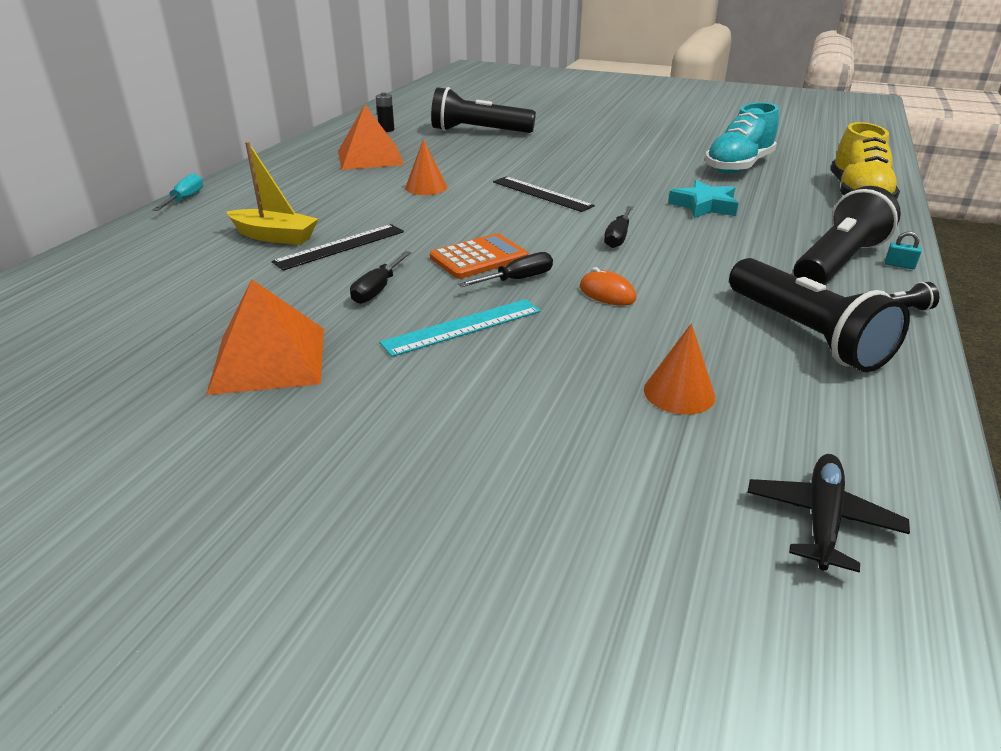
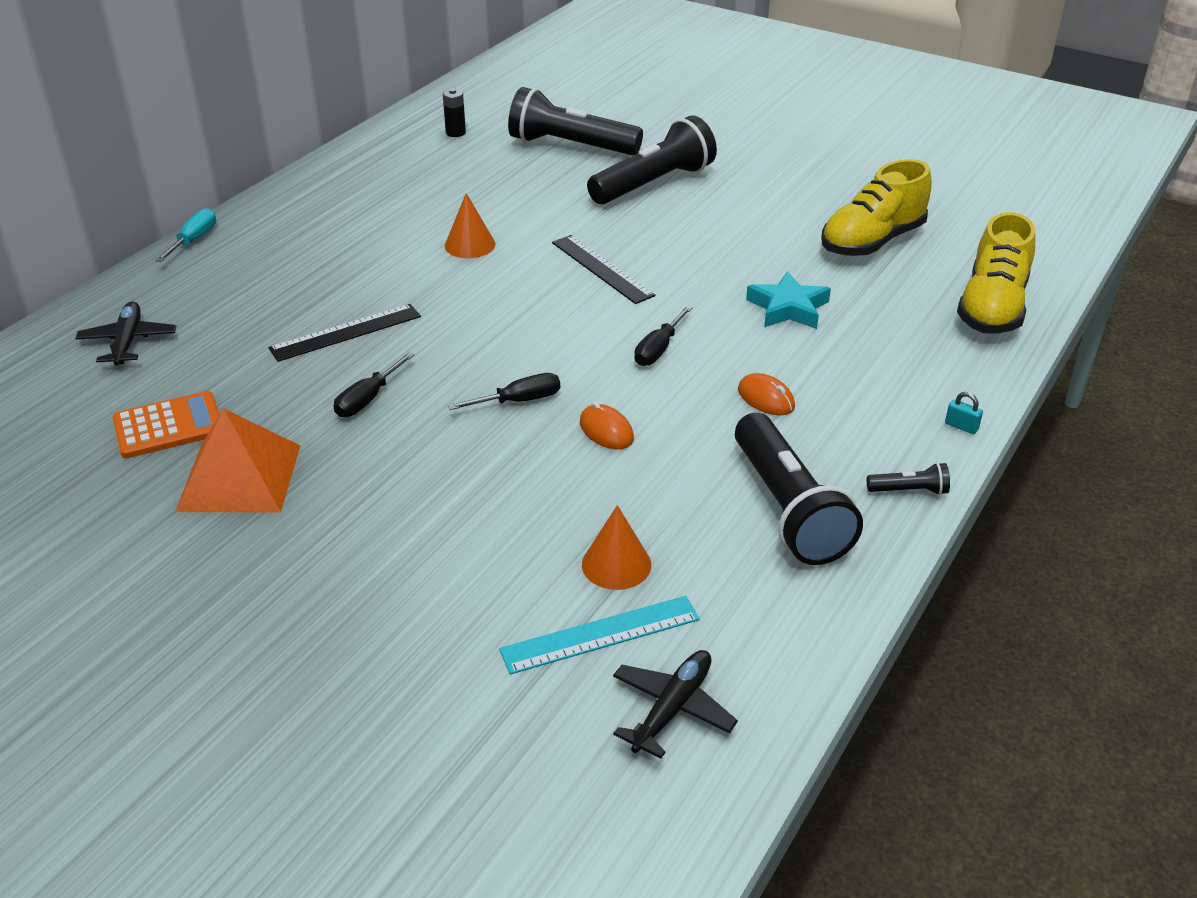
camera: 10 degrees right, 5 degrees up
yellow boat [227,141,318,245] -> none
orange pyramid [338,105,404,170] -> none
turquoise ruler [380,299,540,357] -> turquoise ruler moved to [499,596,700,675]
orange calculator [430,233,528,279] -> orange calculator moved to [113,391,220,458]
turquoise shoe [705,102,779,174] -> yellow shoe [821,159,932,256]
black flashlight [793,186,901,285] -> black flashlight moved to [587,115,717,204]
none -> black plane [75,302,176,365]
none -> orange mouse [738,373,795,415]

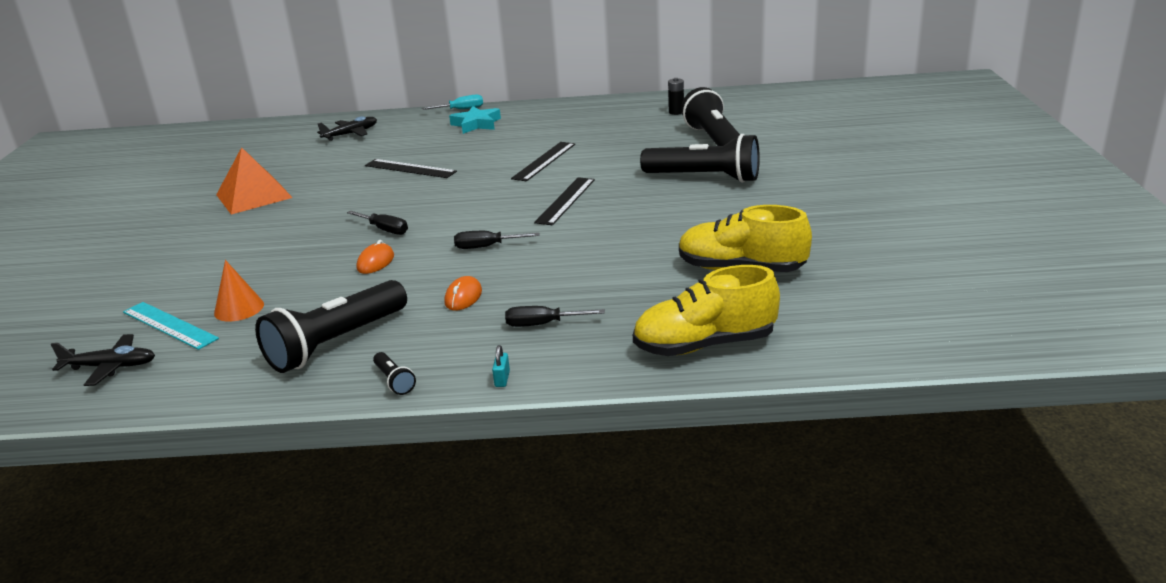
camera: 60 degrees right, 10 degrees down
orange calculator [113,391,220,458] -> none
black screwdriver [334,352,414,417] -> black screwdriver moved to [505,306,605,327]
orange cone [445,193,495,258] -> black ruler [511,142,575,181]
turquoise star [746,271,831,329] -> turquoise star moved to [449,106,501,134]

